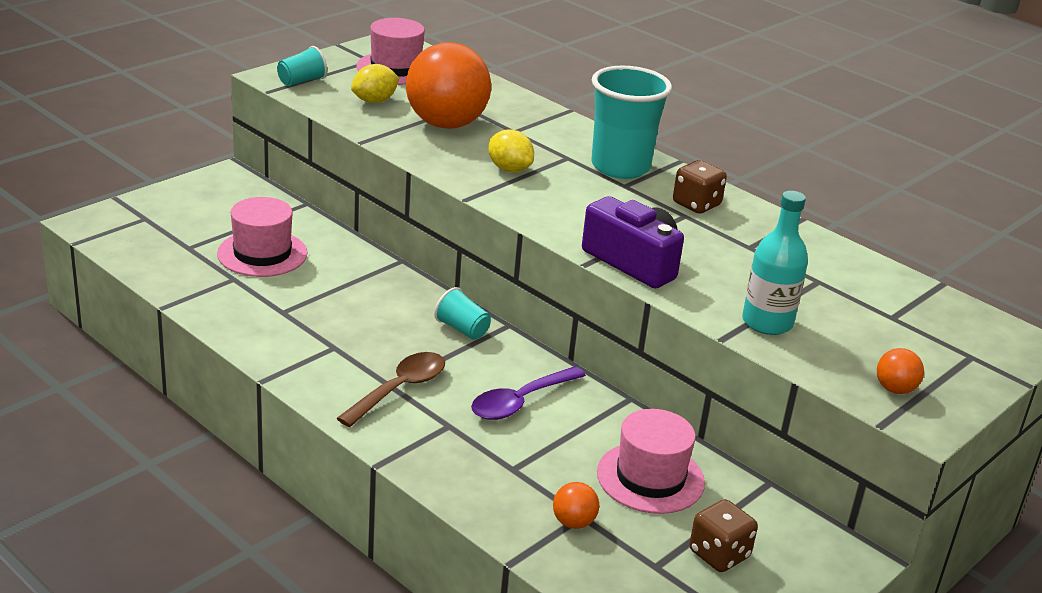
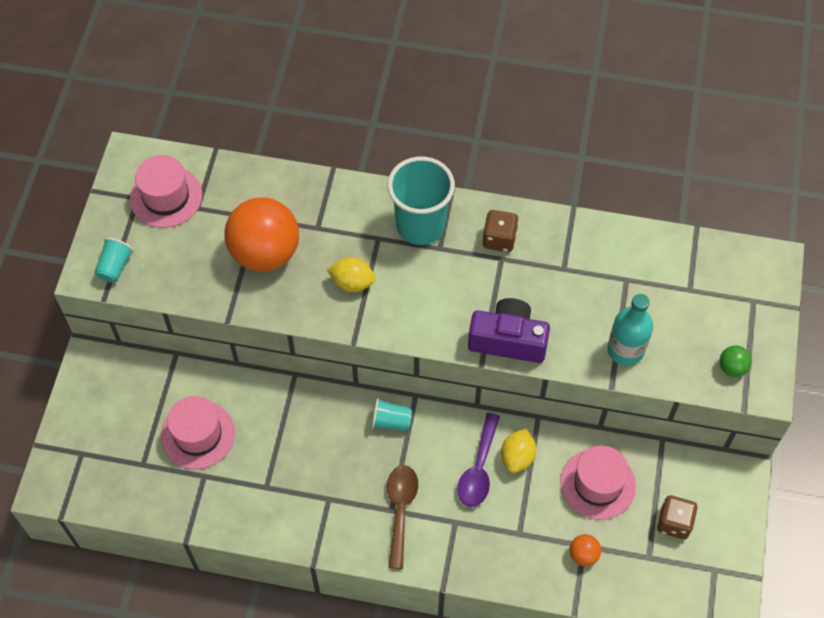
camera: 30 degrees left, 30 degrees up
yellow lemon [351,64,399,103] -> yellow lemon moved to [501,428,536,473]
orange ball [877,348,924,394] -> green ball [720,346,752,377]

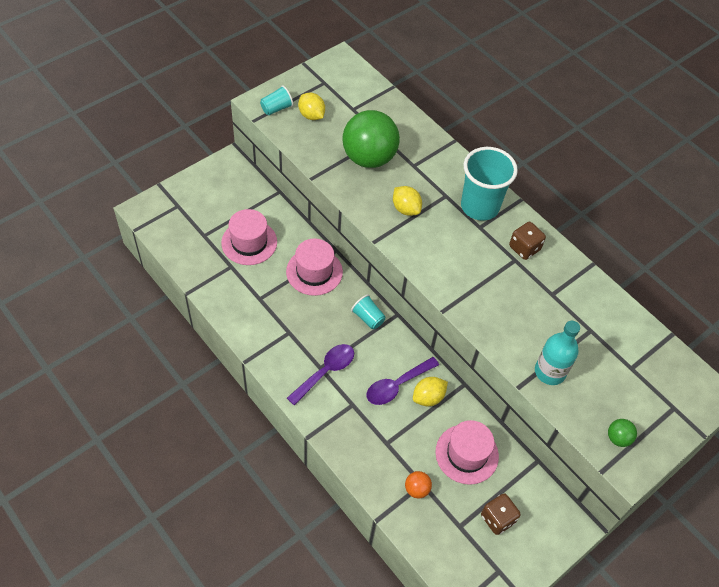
camera: 35 degrees right, 5 degrees down
pink hat [130,155,202,228] -> pink hat moved to [286,238,343,296]
orange ball [224,197,299,272] -> green ball [342,110,400,168]
brown spoon [387,465,418,569] -> purple spoon [287,344,354,406]
purple camera [468,298,550,363] -> none
none -> yellow lemon [298,93,325,120]

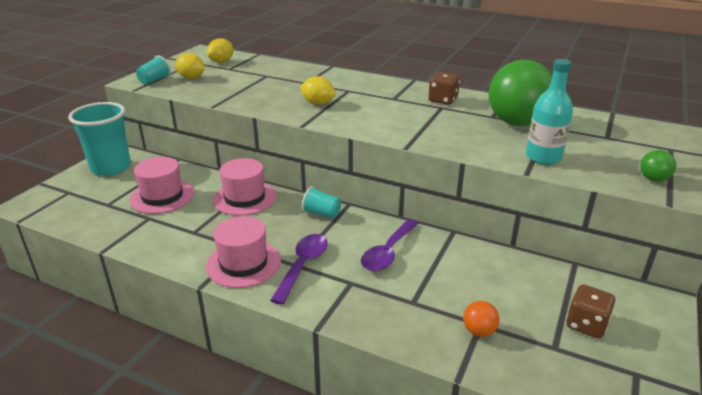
camera: 20 degrees left, 25 degrees down
green ball [342,110,400,168] -> green ball moved to [489,59,553,126]
yellow lemon [413,377,448,406] -> yellow lemon moved to [207,38,233,63]
pink hat [435,420,499,485] -> pink hat moved to [206,216,281,288]
turquoise cup [461,147,518,221] -> turquoise cup moved to [68,102,131,176]

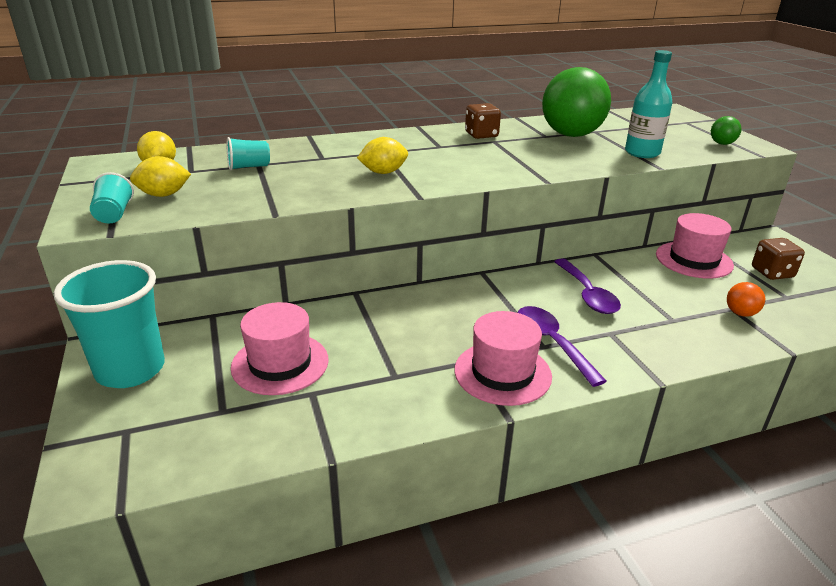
camera: 45 degrees left, 0 degrees up
pink hat [213,158,276,216] -> pink hat moved to [656,213,734,279]
turquoise cup [302,186,341,219] -> turquoise cup moved to [227,137,270,171]

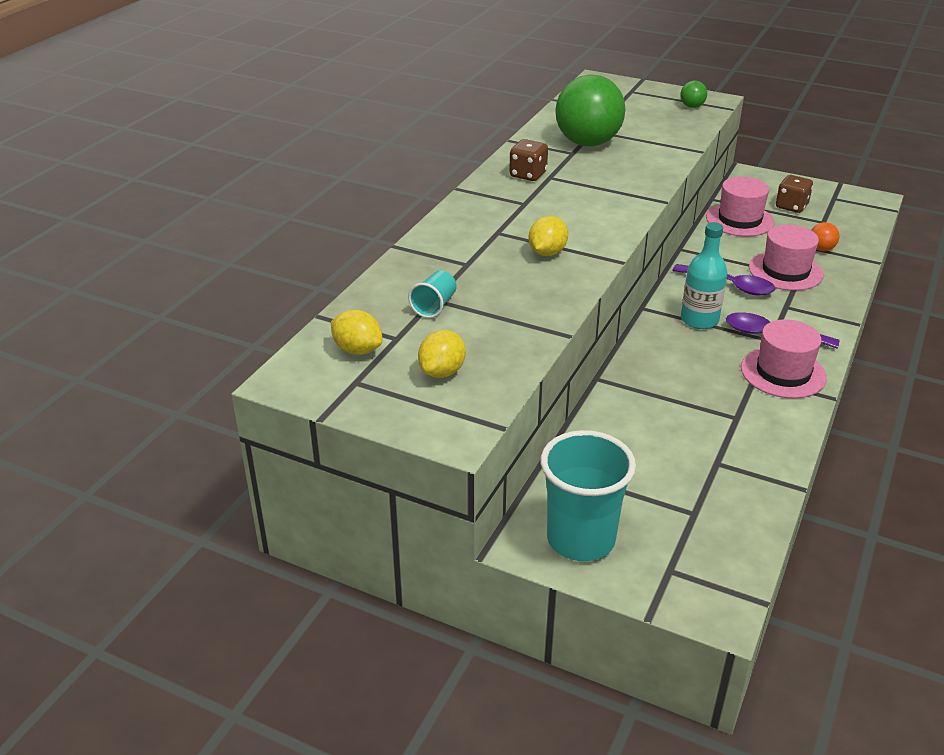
camera: 45 degrees left, 5 degrees up
turquoise cup [90,172,134,224] -> none
pink hat [231,302,329,395] -> pink hat moved to [749,225,824,291]
turquoise bottle [625,50,672,158] -> turquoise bottle moved to [681,222,728,329]

